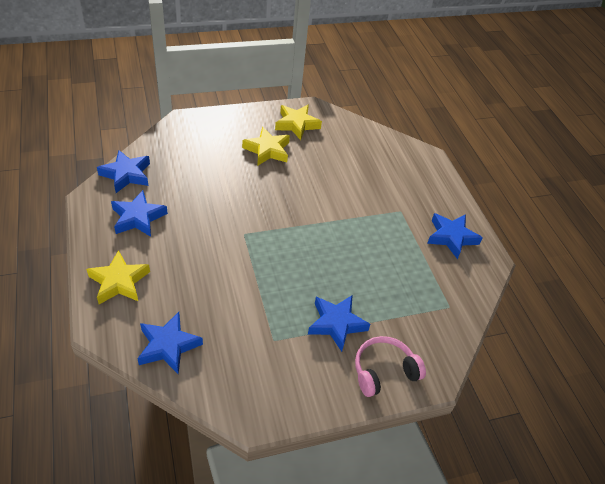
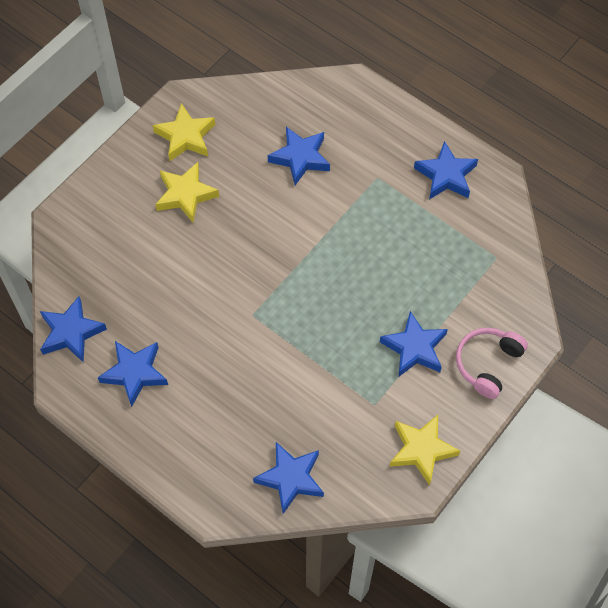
camera: 30 degrees left, 15 degrees up
yellow star [86,250,150,304] -> yellow star moved to [389,415,460,485]
none -> blue star [268,127,330,185]

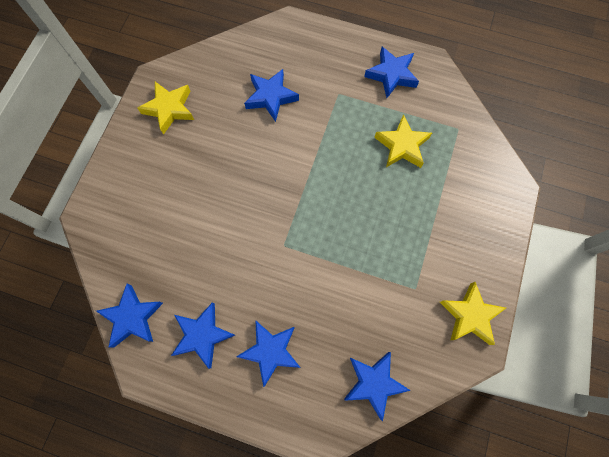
camera: 20 degrees left, 10 degrees up
yellow star [155,162,219,222] -> yellow star moved to [374,114,432,168]
blue star [380,311,448,377] -> blue star moved to [236,320,301,387]
pink headphones [456,328,528,399] -> none

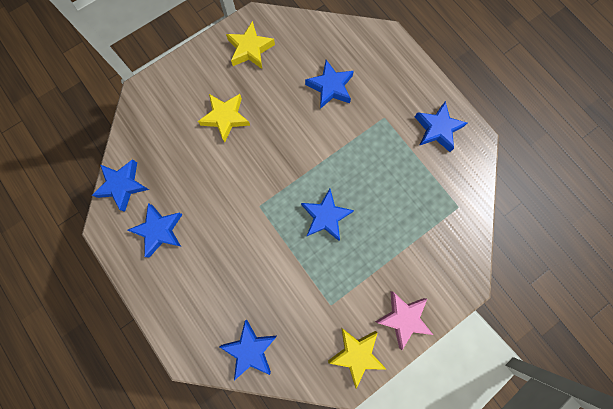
camera: 35 degrees right, 5 degrees up
blue star [236,320,301,387] -> blue star moved to [301,189,354,241]
yellow star [374,114,432,168] -> yellow star moved to [198,94,250,142]
none -> pink star [375,291,433,350]

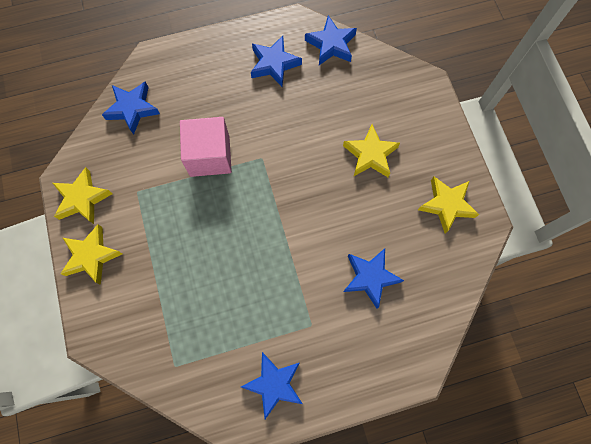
camera: 110 degrees right, 5 degrees down
blue star [301,189,354,241] -> none
pink star [375,291,433,350] -> yellow star [61,224,122,285]
none -> pink cube [180,117,232,177]

